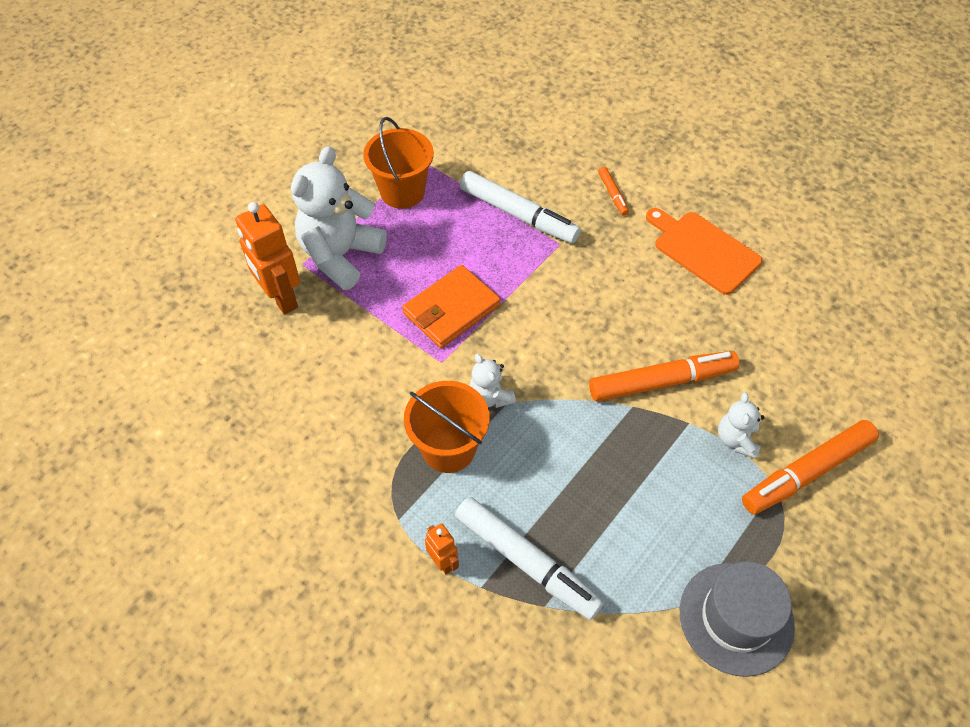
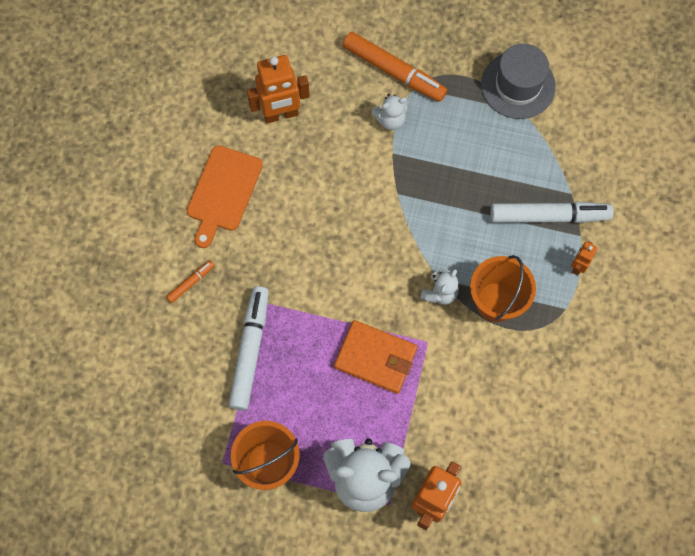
camera: 115 degrees left, 15 degrees up
white marker [455,497,603,620] -> white marker turned 75 degrees clockwise [491,202,614,223]
orange marker [589,351,739,402] -> none
none -> orange robot [247,55,310,123]

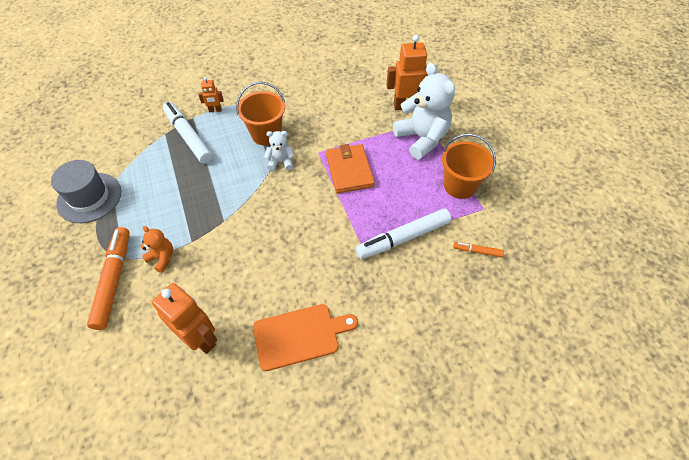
camera: 125 degrees left, 15 degrees down
orange marker [166,260,215,303] -> orange marker moved to [453,242,504,257]
white teddy bear [371,94,408,130] -> orange teddy bear [141,226,173,273]

